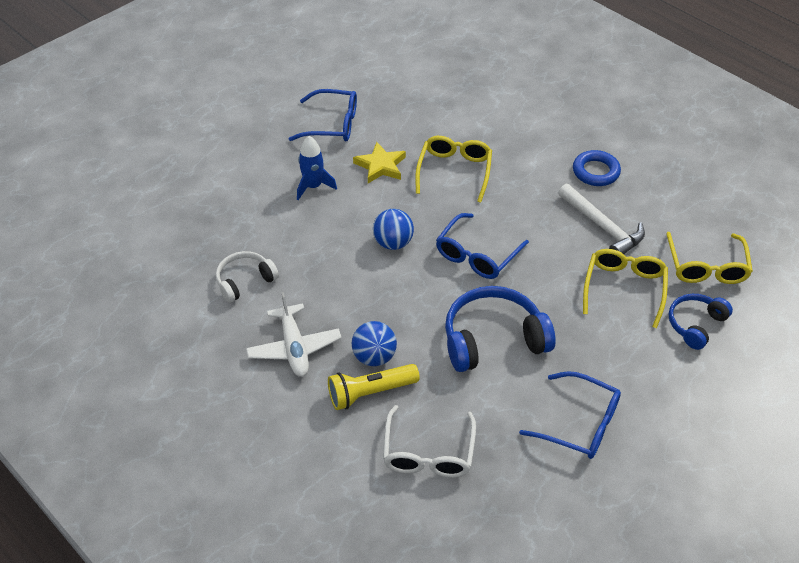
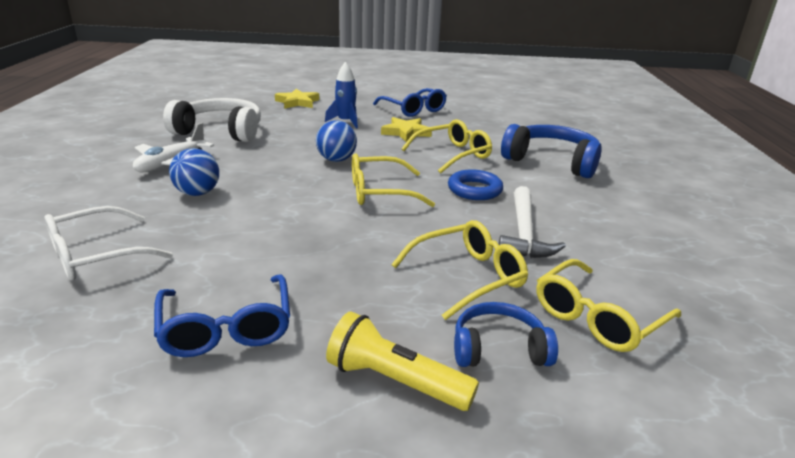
camera: 45 degrees right, 20 degrees down
white headphones [216,251,279,303] -> white headphones [163,98,261,142], size x1.69
yellow flashlight [328,364,420,410] -> yellow flashlight moved to [326,311,479,411]
blue glasses [436,213,529,279] -> yellow glasses [352,153,435,207]
blue headphones [445,286,556,372] -> blue headphones moved to [501,124,602,178]
blue ring [573,150,621,186] -> blue ring moved to [448,169,503,200]
none -> yellow star [275,89,319,109]

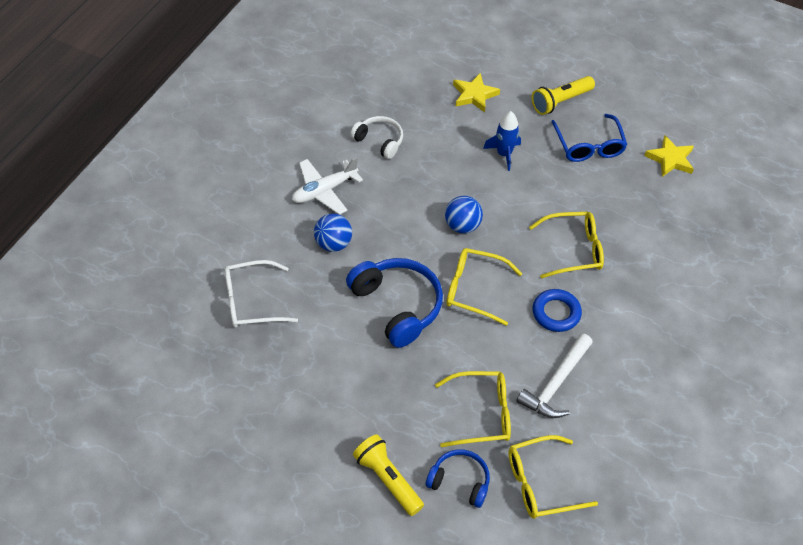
camera: 25 degrees right, 25 degrees up
blue glasses [154,274,290,357] -> none
white headphones [163,98,261,142] -> white headphones [350,116,403,159], size x0.59
yellow star [381,117,432,142] -> yellow star moved to [645,135,694,177]
blue headphones [501,124,602,178] -> blue headphones moved to [346,258,443,348]
none -> yellow flashlight [532,76,595,115]

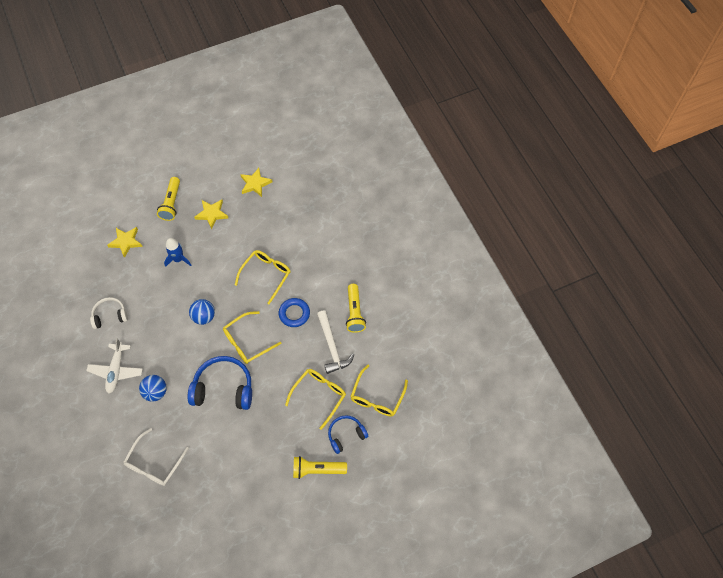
camera: 50 degrees left, 10 degrees up
blue glasses [551,114,627,162] -> yellow star [194,199,228,229]
none -> yellow flashlight [346,284,366,333]

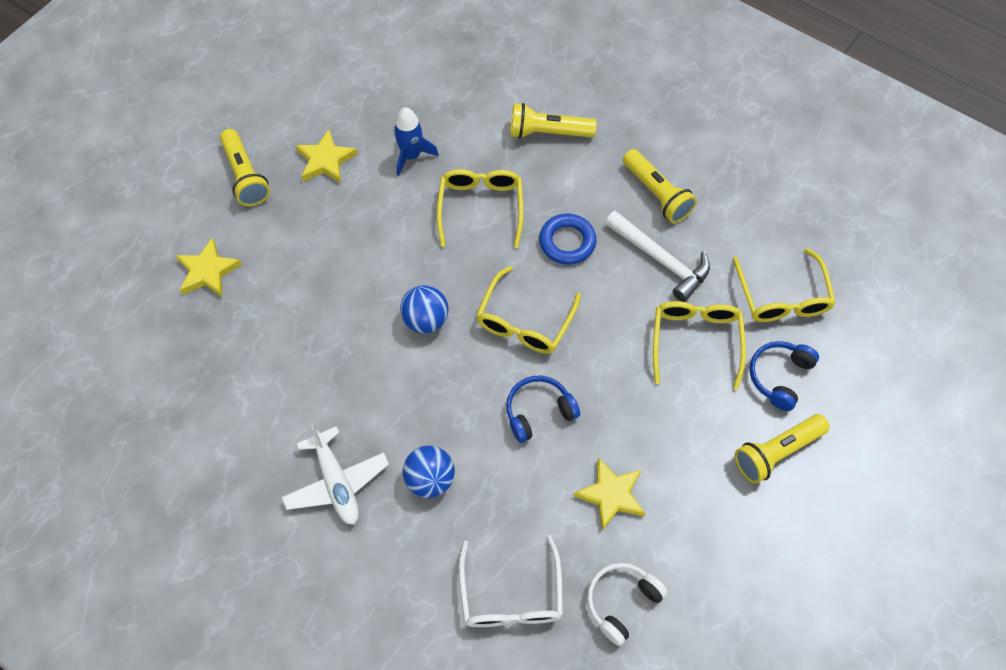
camera: 30 degrees left, 0 degrees up
white headphones [90,297,128,329] -> white headphones moved to [587,563,668,646]
blue rocket [164,238,192,267] -> blue rocket moved to [394,107,439,176]
blue headphones [187,356,252,410] -> blue headphones [506,376,580,443], size x0.59
yellow star [240,168,272,197] -> yellow star moved to [574,458,645,531]
none -> yellow flashlight [510,103,597,139]

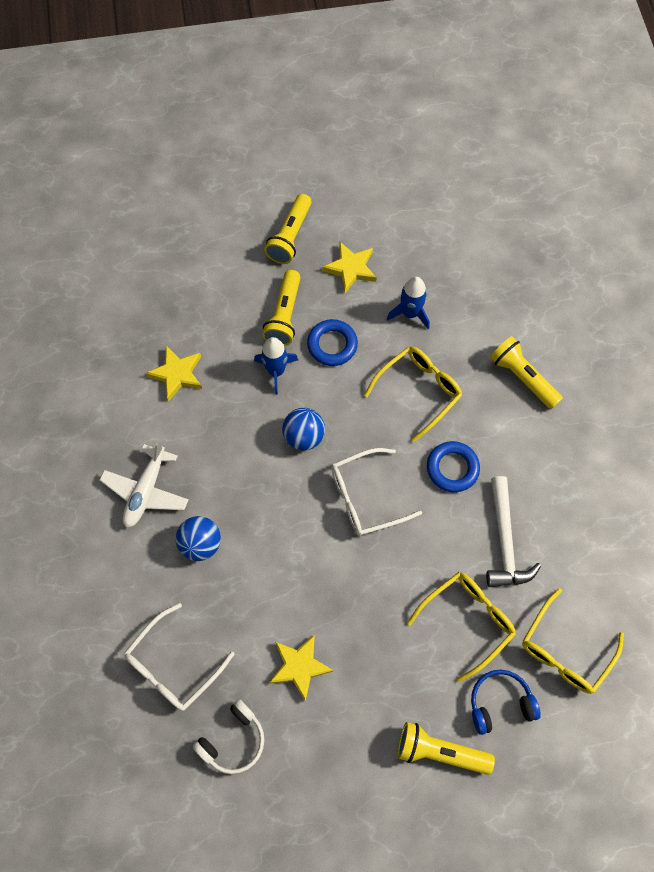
camera: 45 degrees right, 5 degrees up
yellow star [175,237,242,298] -> yellow star moved to [146,346,202,402]
yellow glasses [476,266,581,354] -> white glasses [331,448,422,536]
blue headphones [506,376,580,443] -> none
white headphones [587,563,668,646] -> white headphones turned 135 degrees clockwise [193,699,264,774]
yellow flashlight [623,149,697,223] -> yellow flashlight moved to [262,270,301,346]
none -> blue rocket [254,337,298,395]
none -> blue ring [307,319,358,366]

